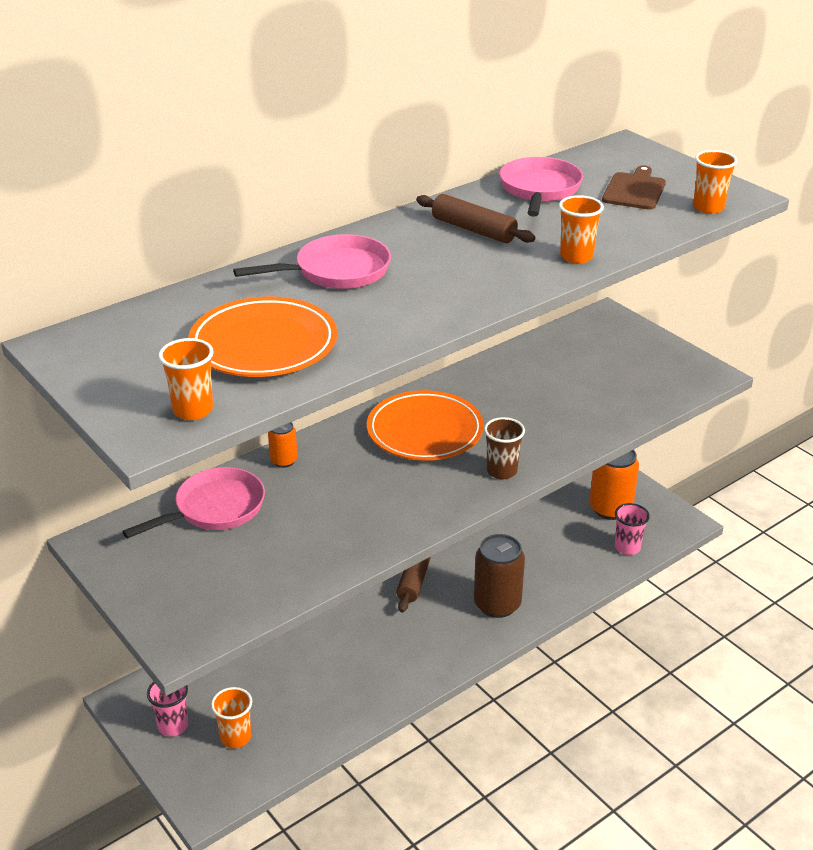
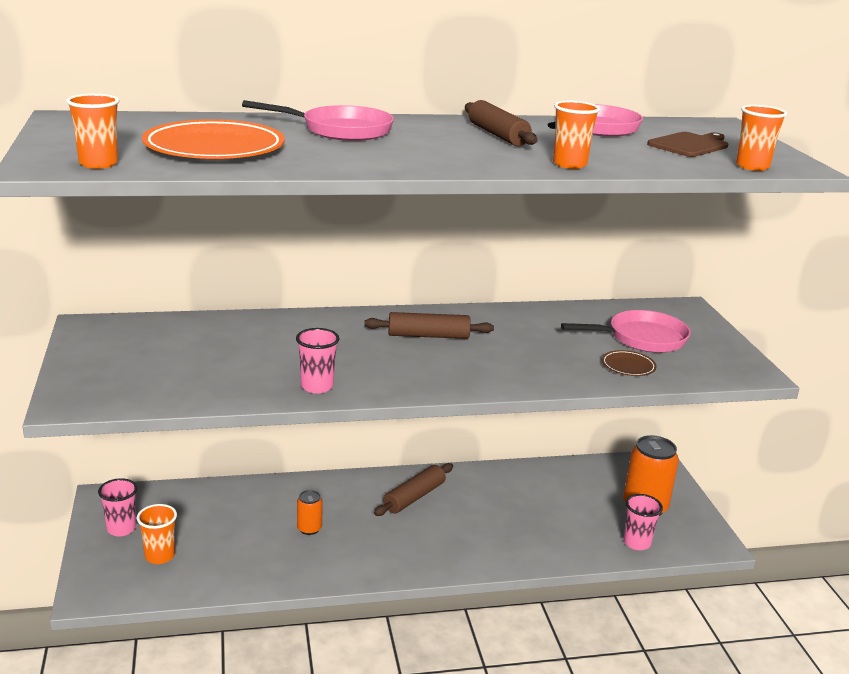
camera: 25 degrees right, 10 degrees down
pink pan [122,467,265,539] -> pink pan moved to [561,310,691,353]
orange can [268,422,297,468] -> orange can moved to [297,490,323,535]
orange plate [367,390,484,461] -> brown rolling pin [364,312,494,339]
brown can [474,534,525,618] -> none
brown cup [484,417,525,479] -> none
none -> pink cup [296,328,340,394]
none -> brown plate [602,350,657,376]

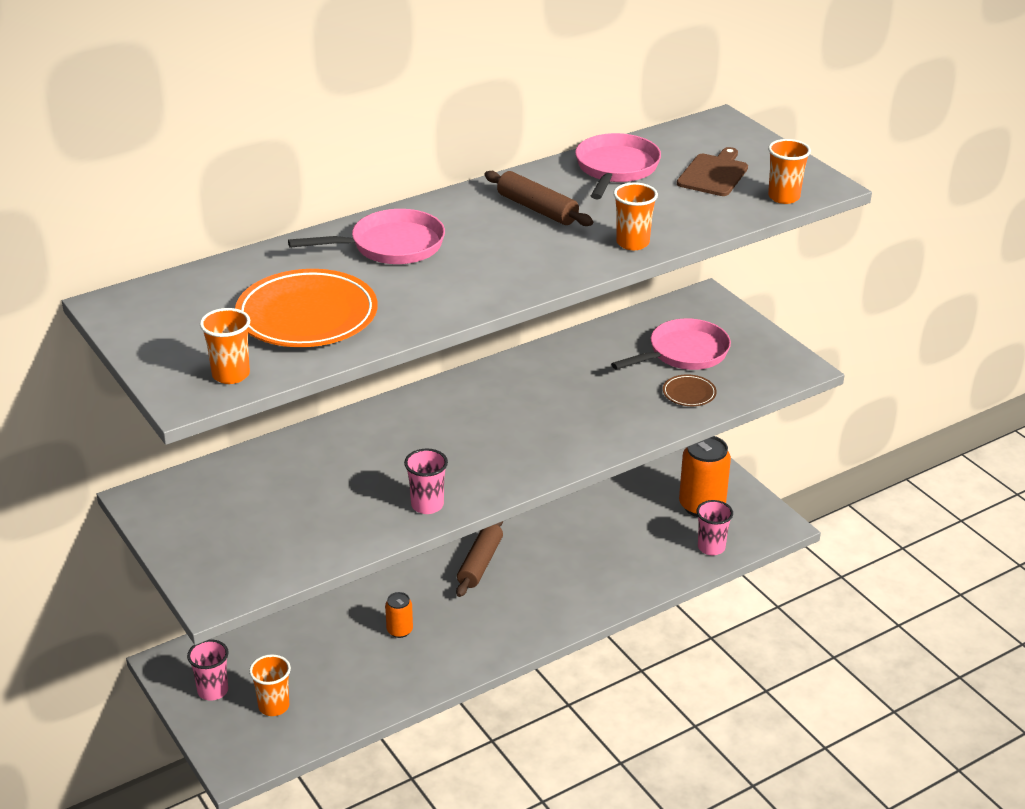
camera: 20 degrees left, 10 degrees up
brown rolling pin [364,312,494,339] -> none

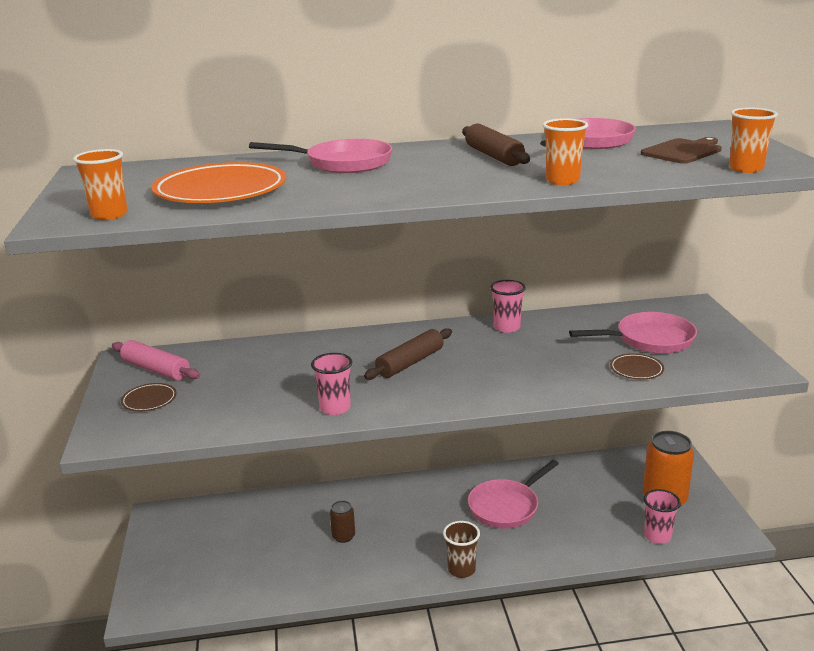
camera: 25 degrees right, 10 degrees down
pink cup [187,639,229,701] -> pink cup moved to [490,280,526,333]
orange cup [249,654,291,716] -> none
orange can [385,592,413,638] -> brown can [330,500,355,543]
brown rolling pin [456,521,503,597] -> brown rolling pin moved to [364,328,452,380]
none -> pink rolling pin [112,340,200,381]
none -> brown plate [121,383,177,411]
none -> brown cup [443,521,480,578]
none -> pink pan [468,460,559,529]

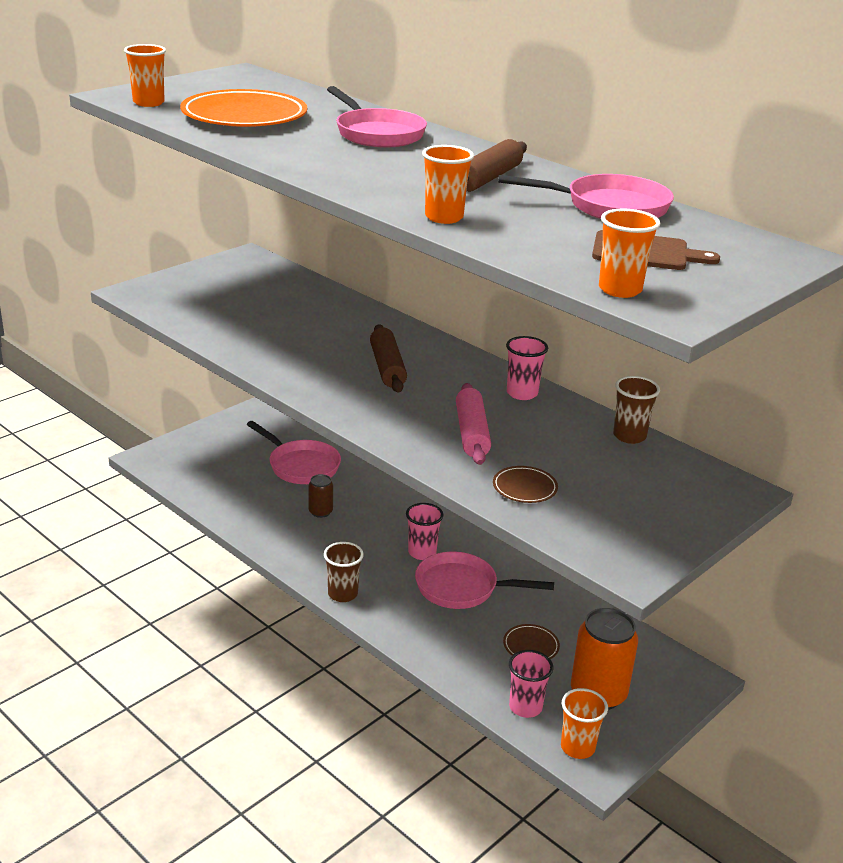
camera: 50 degrees right, 5 degrees up
pink rolling pin [112,340,200,381] -> pink rolling pin moved to [456,383,491,465]
brown plate [121,383,177,411] -> brown plate moved to [503,624,560,659]
pink cup [311,353,352,415] -> pink cup moved to [406,503,444,560]
brown rolling pin [364,328,452,380] -> brown rolling pin turned 75 degrees clockwise [370,324,407,393]
pink pan [569,312,697,354] -> pink pan moved to [247,421,341,484]
none -> orange cup [561,688,608,759]
none -> brown cup [613,376,660,444]

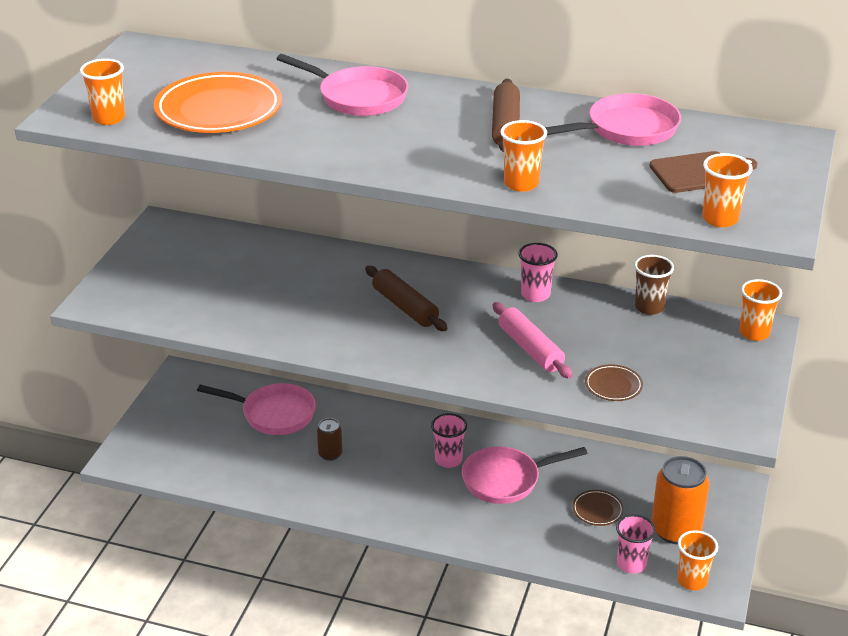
camera: 25 degrees left, 5 degrees up
brown cup [324,542,364,602] -> none
none -> orange cup [739,279,782,341]

